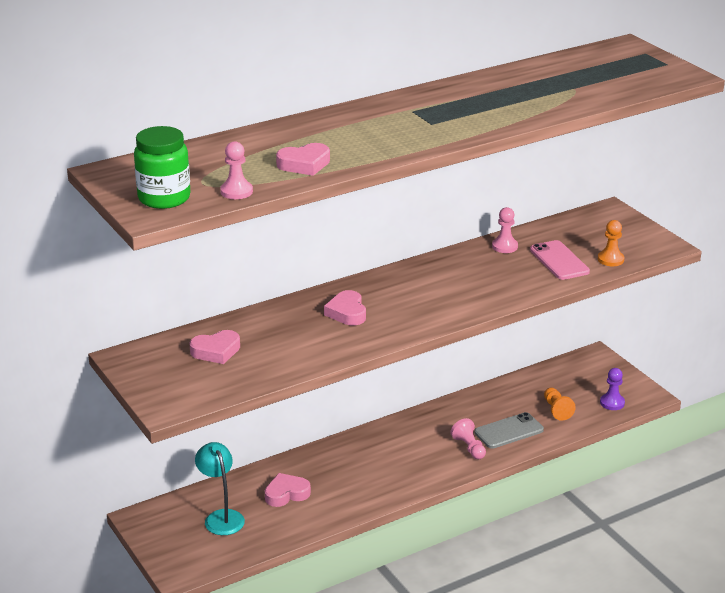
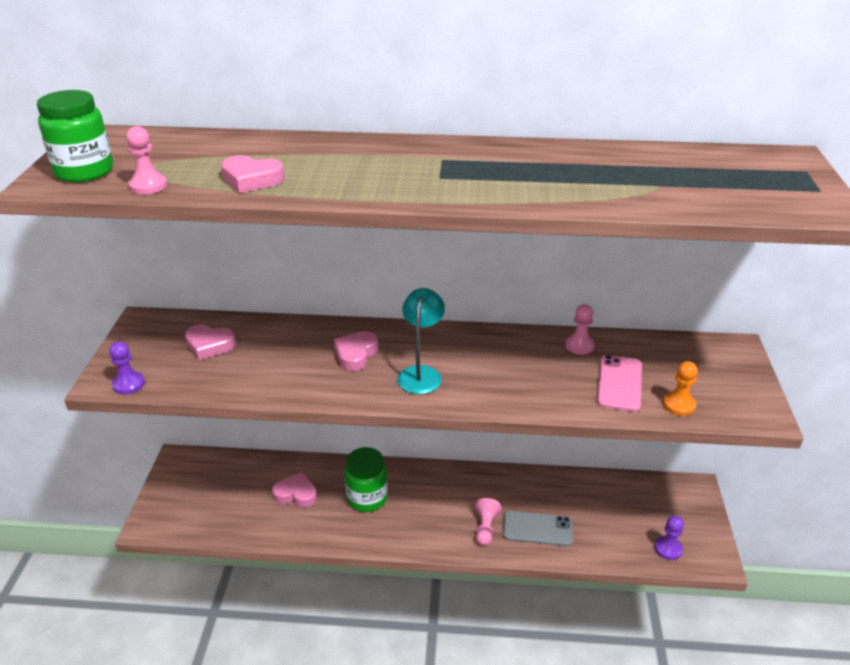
camera: 35 degrees right, 5 degrees up
turquoise lamp [195,442,245,535] -> turquoise lamp moved to [397,288,445,394]
orange pawn [544,387,576,421] -> none
none -> purple pawn [109,341,145,395]
none -> green jar [344,447,388,512]

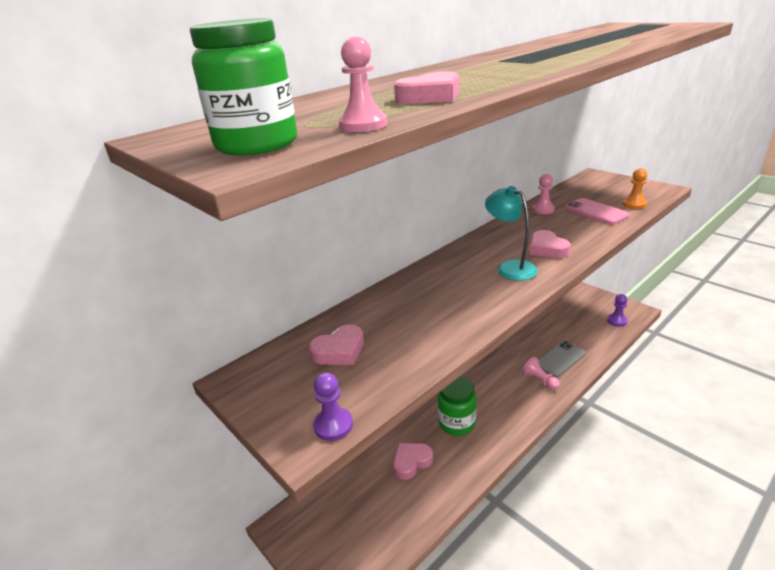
camera: 45 degrees left, 5 degrees down
pink heart [334,331,379,371] -> pink heart moved to [530,230,571,258]

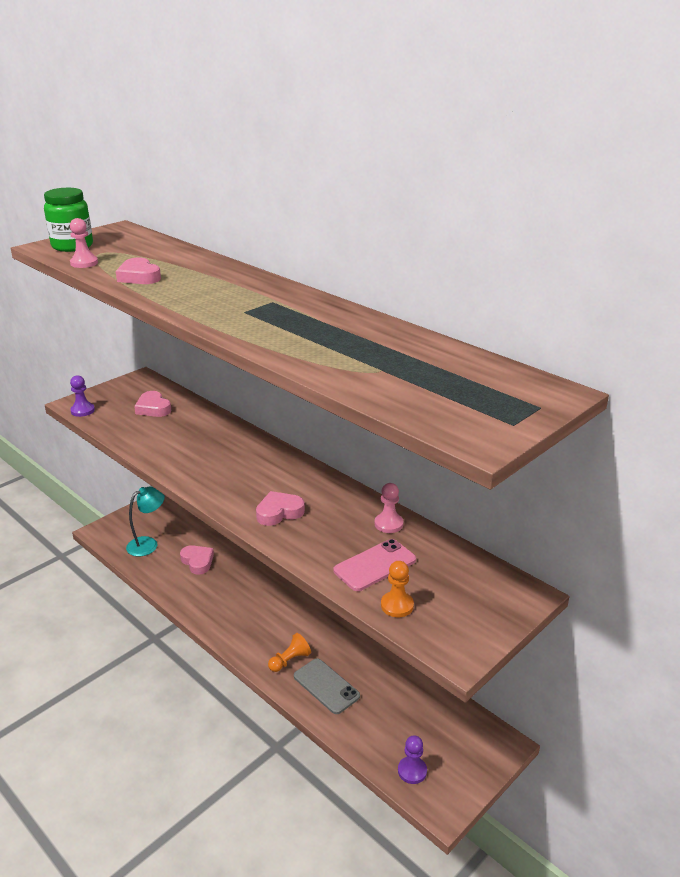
camera: 85 degrees right, 0 degrees up
green jar [438,376,477,436] -> none
turquoise lamp [485,186,538,281] -> turquoise lamp moved to [126,486,165,556]
pink pawn [522,357,560,390] -> orange pawn [268,633,311,672]

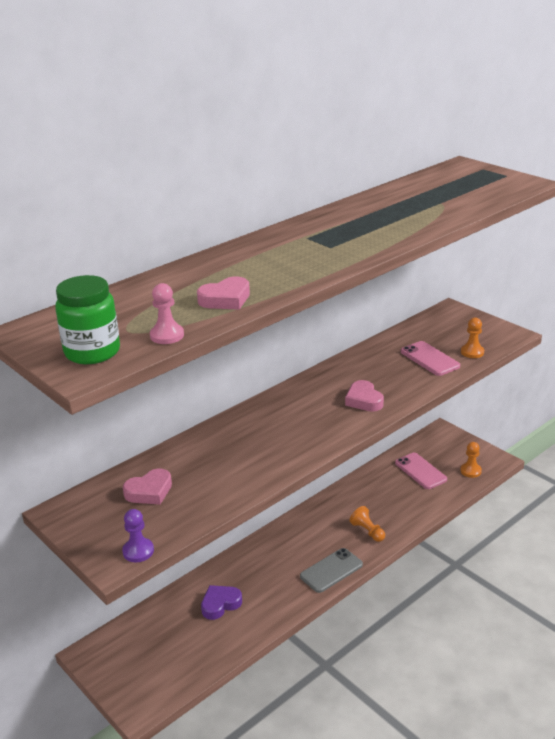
camera: 85 degrees left, 0 degrees up
turquoise lamp [126,486,165,556] -> none
pink heart [180,545,214,575] -> purple heart [201,585,242,620]
grey phone [294,659,360,714] -> grey phone moved to [300,548,363,593]
pink pawn [375,483,403,533] -> none
purple pawn [398,735,427,784] -> orange pawn [460,442,482,478]
none -> pink phone [395,453,447,489]

